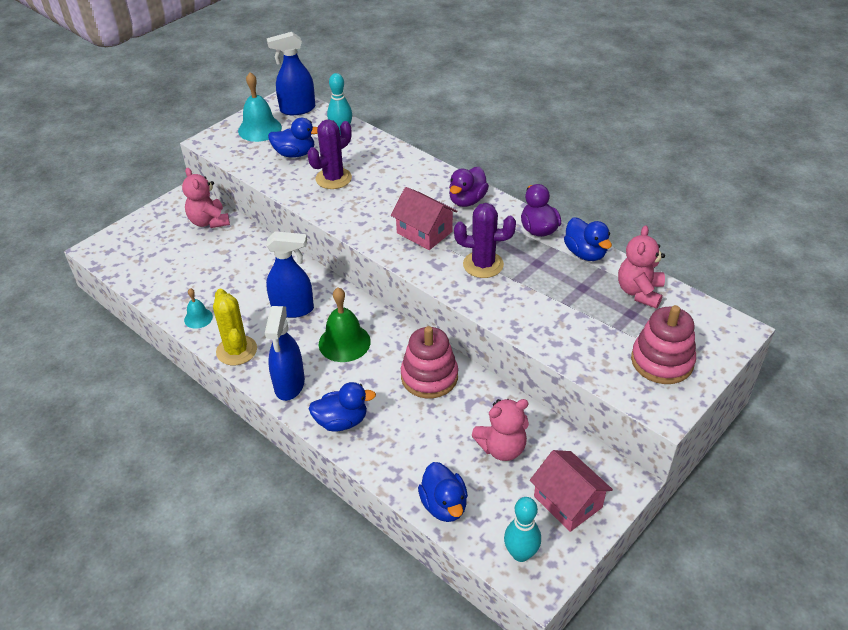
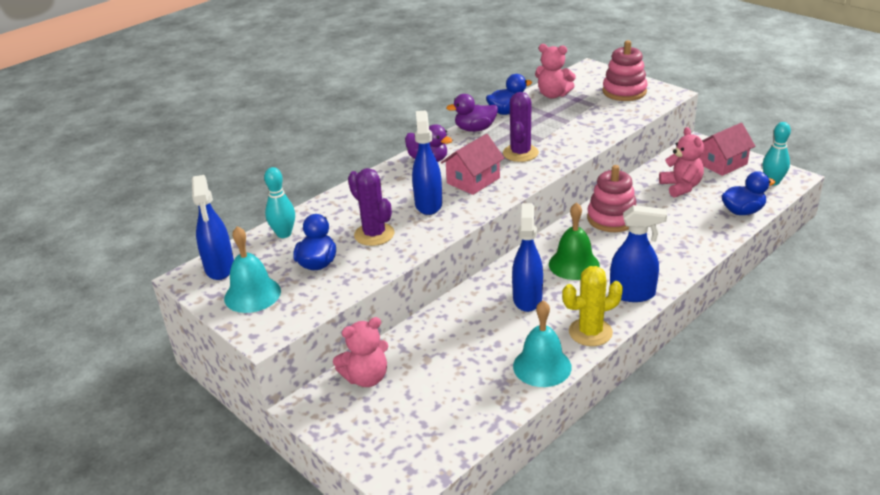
camera: 85 degrees left, 10 degrees down
turquoise bell [184,288,213,329] -> turquoise bell [513,300,572,387], size x1.78
blue duck [308,382,376,432] -> none
none -> blue spray bottle [412,110,442,215]

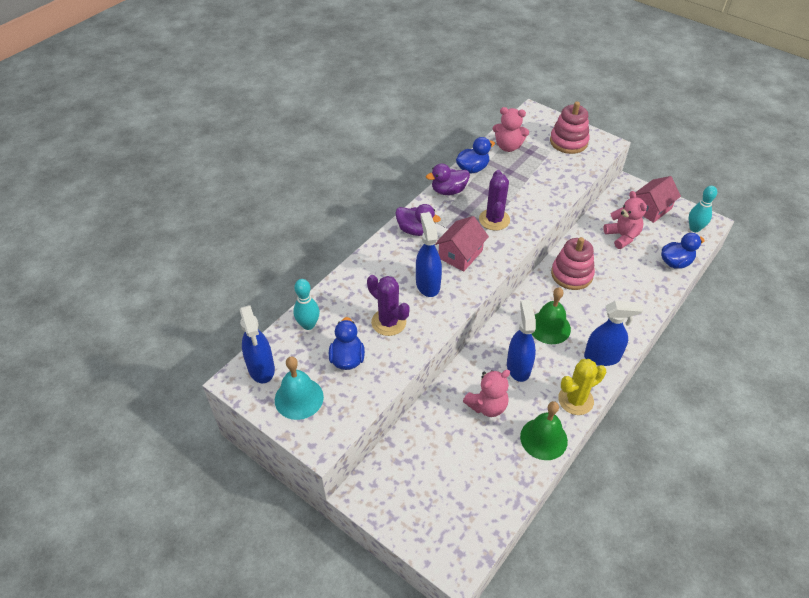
camera: 10 degrees left, 15 degrees up
pink teddy bear [333,317,388,387] -> pink teddy bear moved to [463,370,510,417]
turquoise bell [513,300,572,387] -> green bell [520,401,568,460]

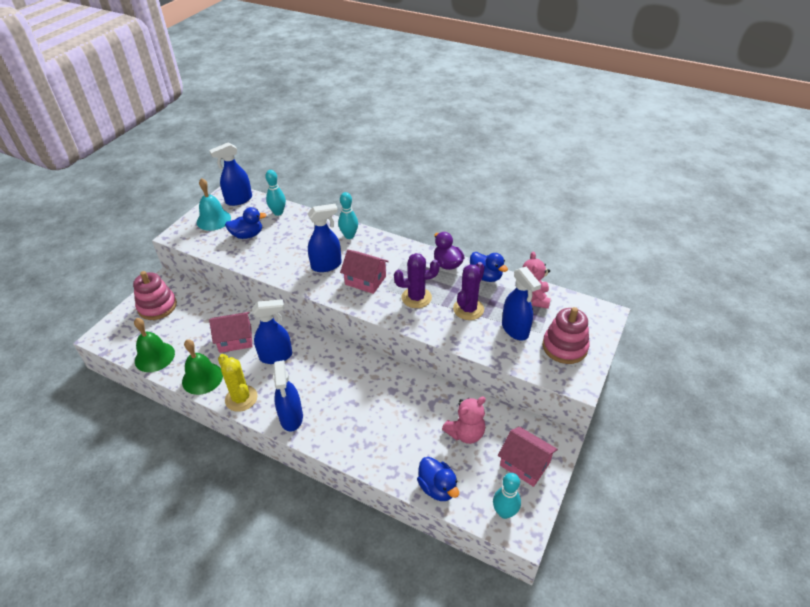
camera: 80 degrees right, 5 degrees down
purple cactus [367,275,410,336] -> purple cactus moved to [453,262,485,320]
purple duck [395,204,441,236] -> none
pink teddy bear [463,370,510,417] -> pink house [209,312,252,353]
green bell [532,287,571,344] -> green bell moved to [134,318,175,372]
pink stacking toy [551,237,595,290] -> pink stacking toy moved to [133,271,177,320]
none -> turquoise bowling pin [338,192,358,239]
none -> blue spray bottle [502,267,541,340]

